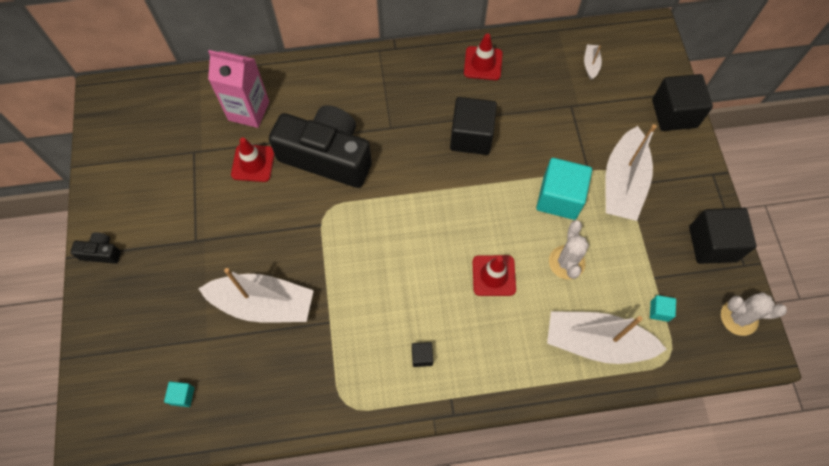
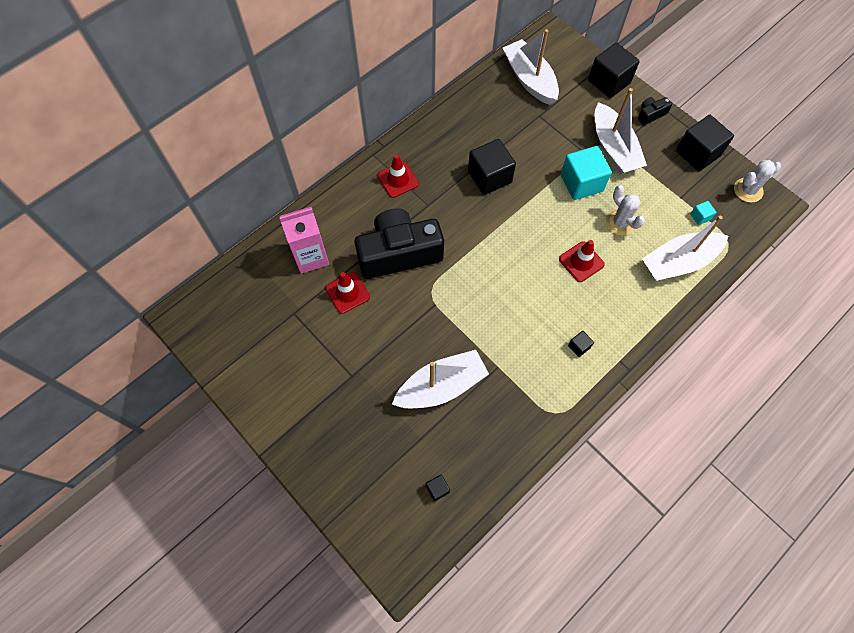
camera: 35 degrees left, 0 degrees up
black camera [71,232,121,264] -> black camera moved to [638,97,672,125]
turquoise cube [164,382,194,407] -> black cube [426,475,450,501]
red traffic cone [464,33,503,80] -> red traffic cone moved to [377,154,419,198]
white boat [584,45,602,80] -> white boat [503,29,559,105], size x2.37

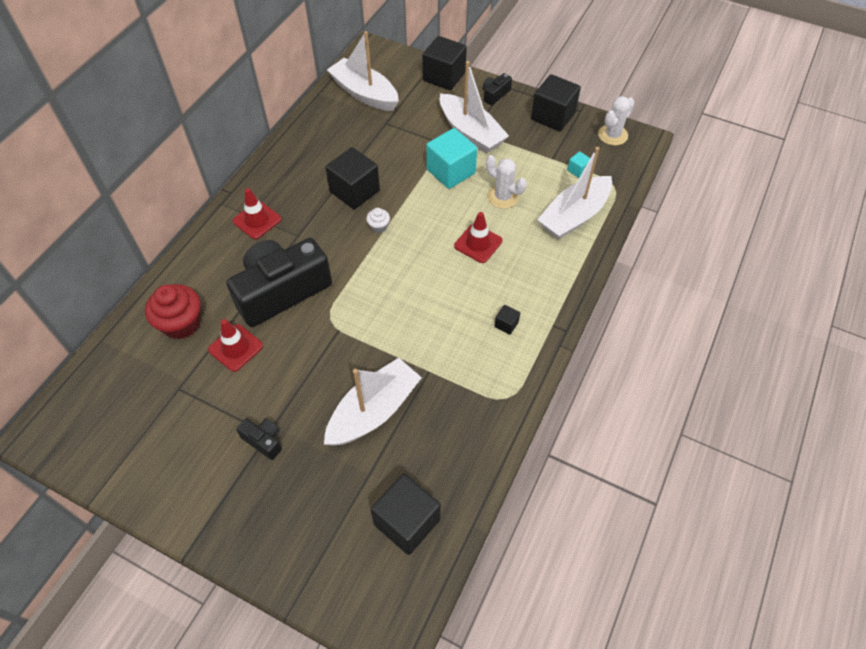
camera: 20 degrees left, 10 degrees down
pink carton [280,207,329,274] -> red cupcake [145,284,201,339]
black cube [426,475,450,501] -> black cube [370,474,441,555], size x2.25
none -> black camera [236,418,282,460]
none -> white cupcake [366,208,390,233]

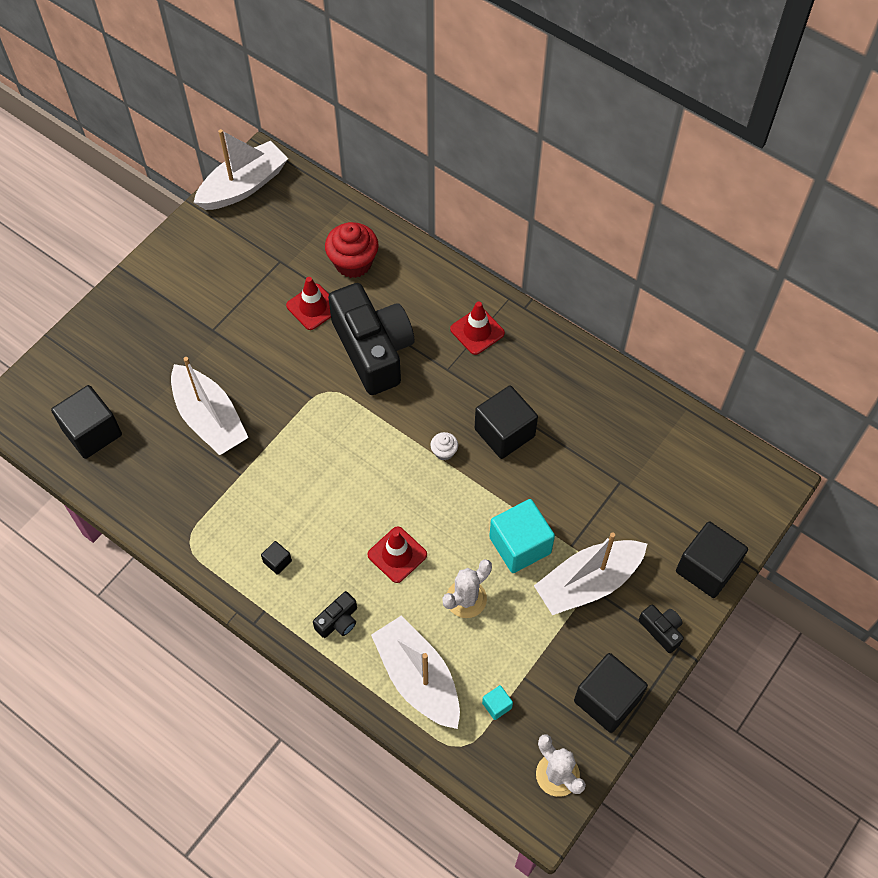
camera: 100 degrees right, 5 degrees up
black camera [236,418,282,460] -> black camera moved to [313,591,357,638]
white boat [327,31,399,111] -> white boat moved to [193,129,288,210]

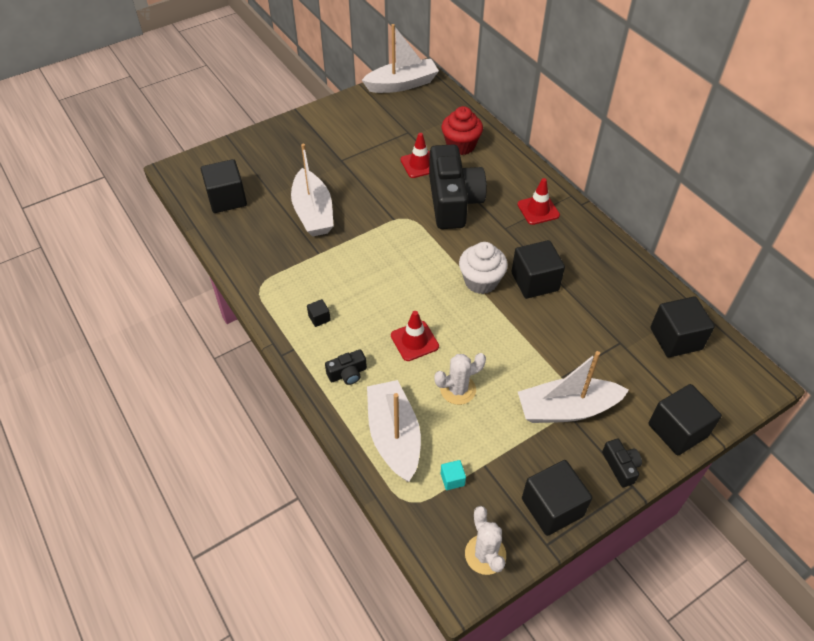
camera: 20 degrees right, 10 degrees down
white cupcake [430,432,458,461] -> white cupcake [459,242,508,294], size x2.06
turquoise cube [489,499,555,573] -> none
none -> black cube [650,296,715,358]

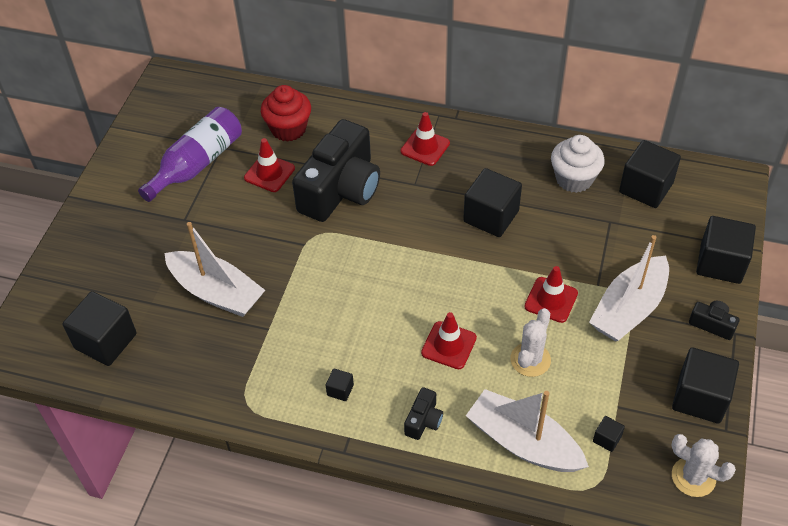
camera: 40 degrees left, 0 degrees up
white boat [362,24,439,93] -> none
black camera [429,144,487,229] -> black camera turned 75 degrees clockwise [292,119,380,222]
turquoise cube [441,460,466,490] -> black cube [593,416,625,452]
white cupcake [459,242,508,294] -> white cupcake moved to [551,135,605,193]
none -> purple bottle [138,107,242,202]
none -> red traffic cone [524,266,578,323]

